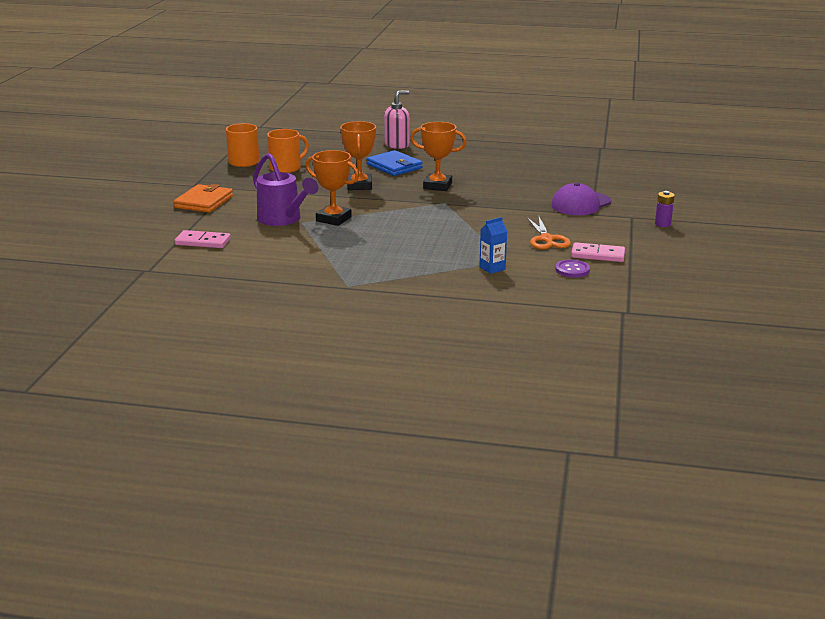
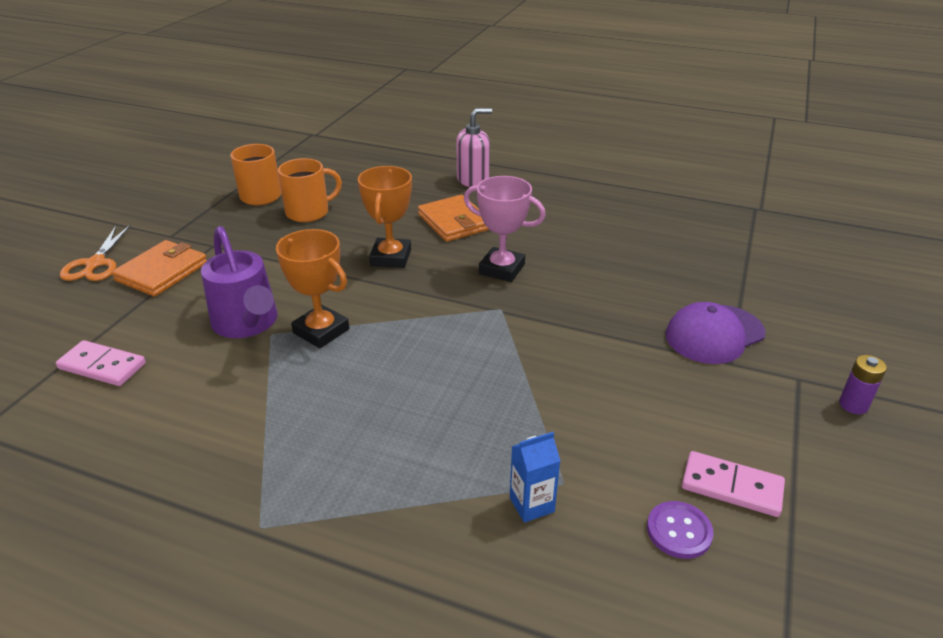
camera: 10 degrees right, 10 degrees up
blue wallet [367,150,423,176] -> orange wallet [418,195,489,242]
orange trophy [410,122,467,191] -> pink trophy [464,176,546,282]
orange scissors [527,217,571,249] -> orange scissors moved to [60,224,131,281]

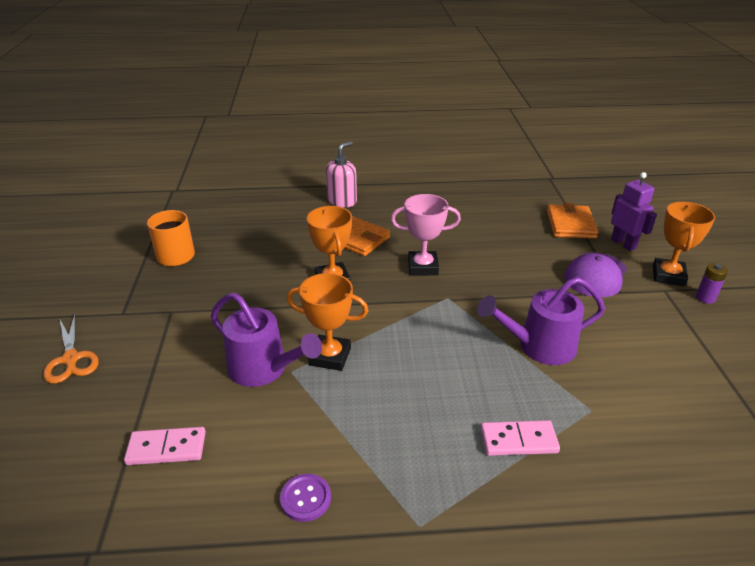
camera: 25 degrees left, 0 degrees up
orange wallet [112,240,207,297] -> orange wallet moved to [547,203,599,239]
orange mug [278,158,342,222] -> none
blue carton [510,432,560,523] -> none
purple button [647,501,714,559] -> purple button moved to [280,474,331,522]
pink domino [682,451,785,517] -> pink domino moved to [481,420,560,456]
none -> purple watering can [477,277,605,365]
none -> purple robot [611,172,657,251]
none -> orange trophy [653,202,715,287]

